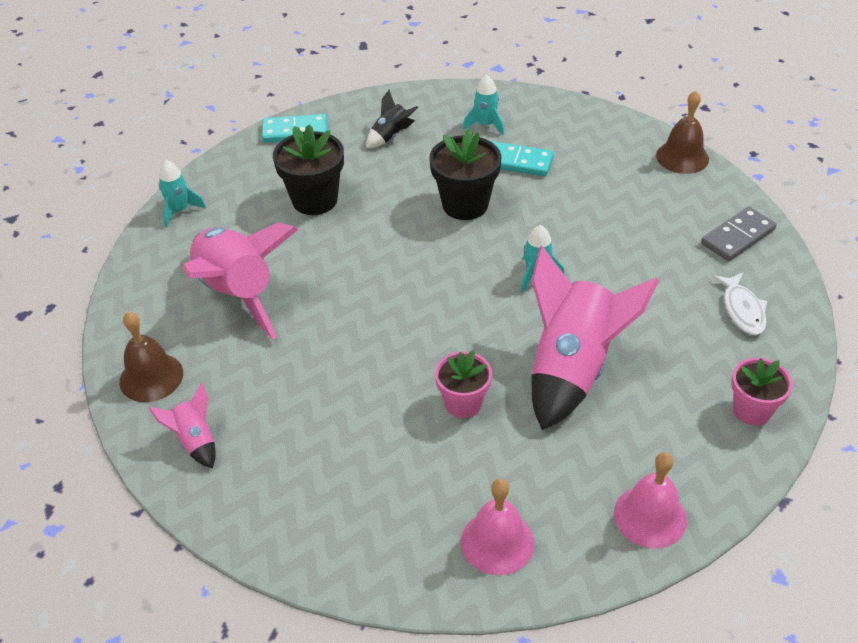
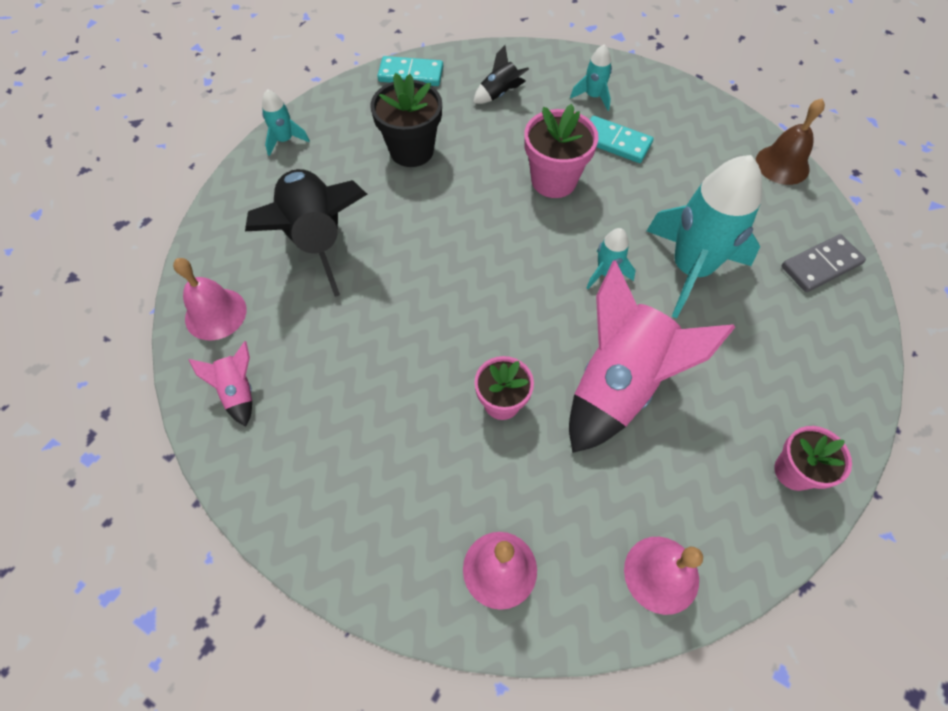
camera: 10 degrees right, 15 degrees up
brown bell [119,312,183,402] -> pink bell [173,258,247,341]
pink rocket [183,222,298,339] -> black rocket [245,169,367,297]
black flower pot [429,129,501,220] -> pink flower pot [524,104,599,198]
white fish [713,272,767,335] -> none
none -> turquoise rocket [647,155,762,318]

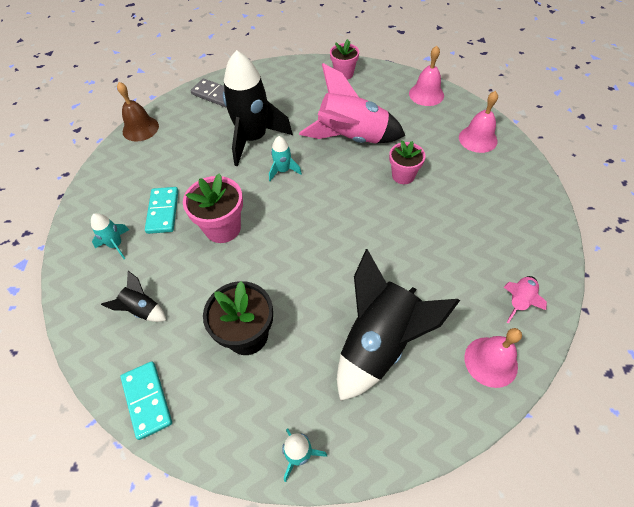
camera: 120 degrees left, 5 degrees down
turquoise rocket [647,155,762,318] -> black rocket [223,50,293,167]

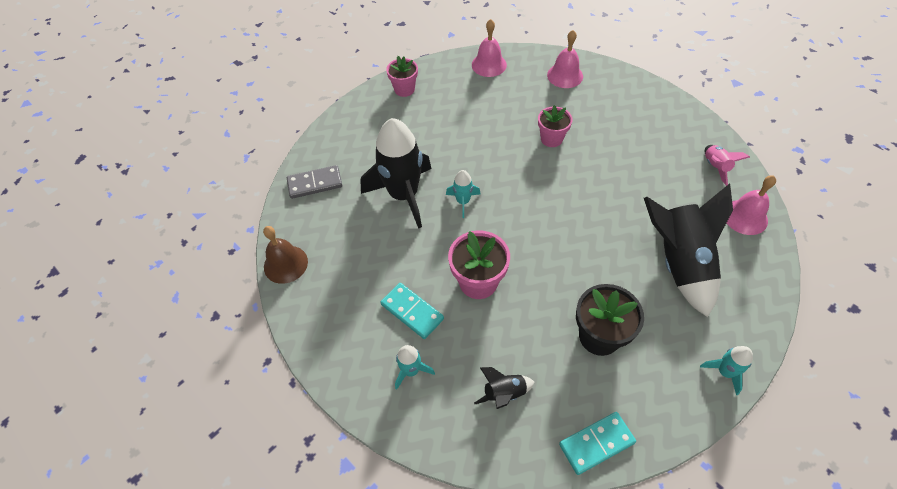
camera: 45 degrees left, 0 degrees up
turquoise domino [120,361,172,440] -> turquoise domino turned 45 degrees counterclockwise [559,412,636,475]
pink rocket [299,63,405,144] -> none

